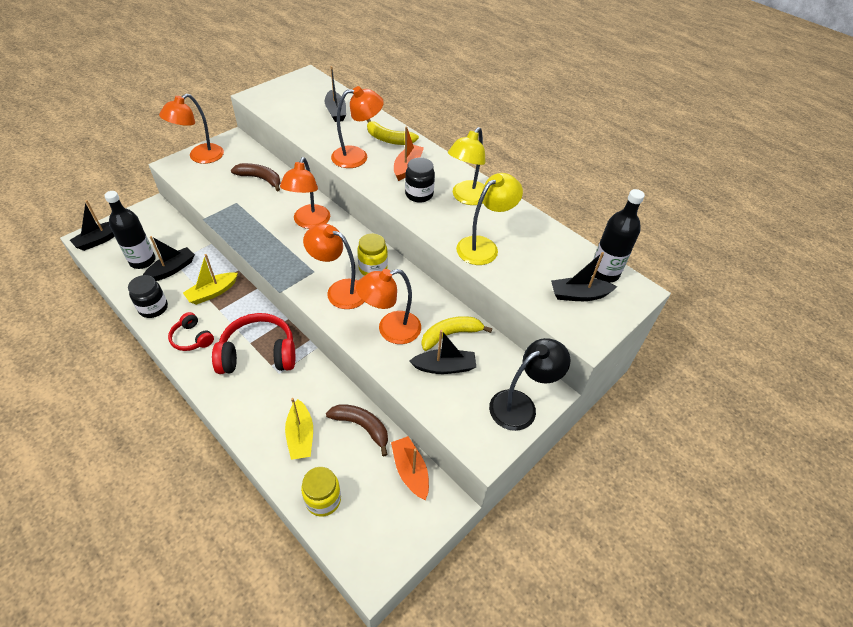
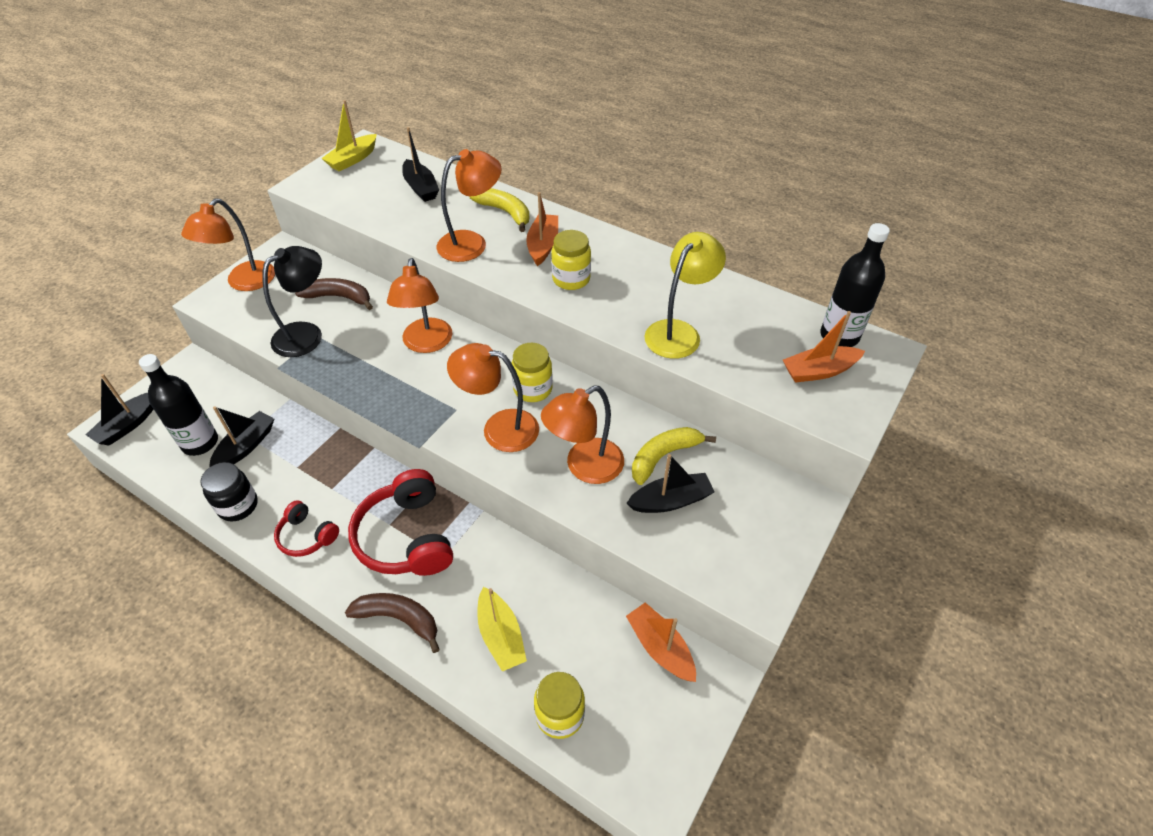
camera: 10 degrees left, 0 degrees up
yellow boat [183,254,238,305] -> yellow boat moved to [321,100,377,171]
red headphones [212,313,295,374] -> red headphones turned 90 degrees counterclockwise [348,469,453,576]
brown banana [326,404,388,456] -> brown banana moved to [345,593,440,653]
yellow banana [367,119,419,145] -> yellow banana turned 150 degrees counterclockwise [470,188,529,232]
black jar [405,158,435,203] -> yellow jar [551,230,591,290]
yellow lamp [448,127,486,205] -> none
black lamp [489,338,570,431] -> black lamp moved to [262,246,322,357]
black boat [551,252,617,301] -> orange boat [783,311,865,383]

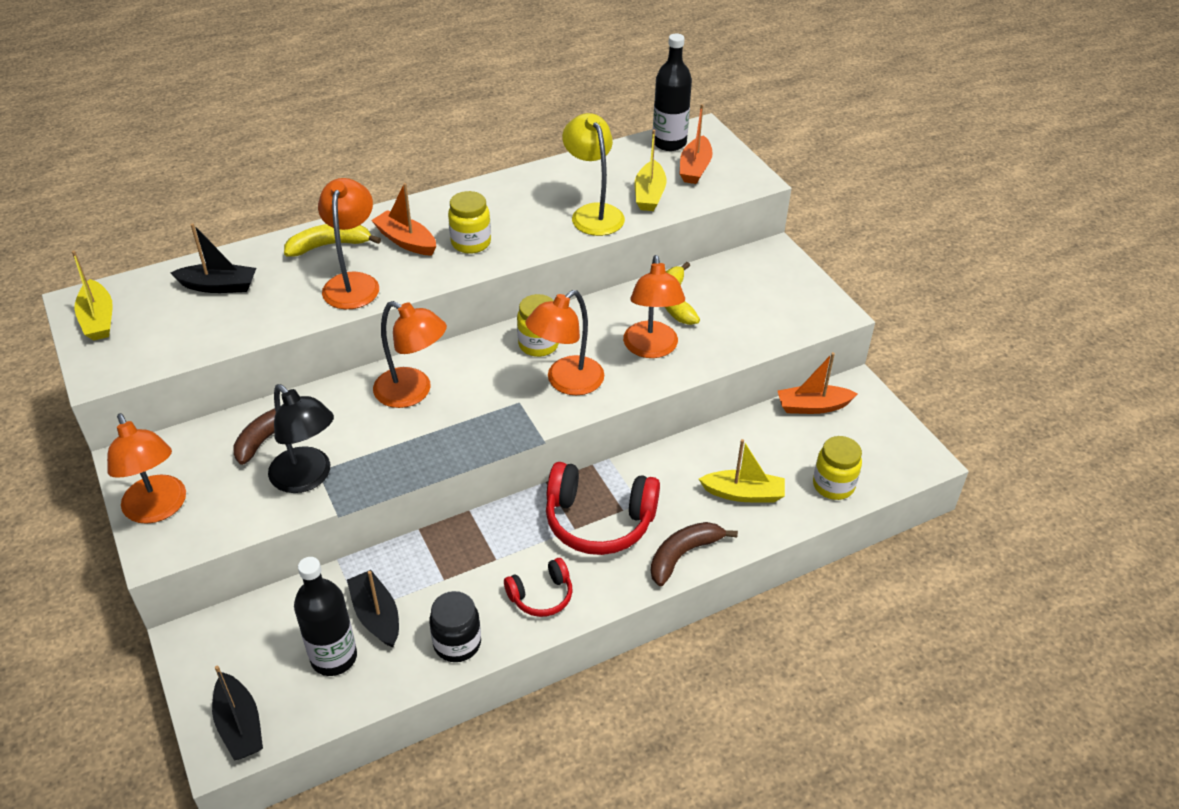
camera: 60 degrees left, 5 degrees down
black lamp [262,246,322,357] -> black lamp turned 150 degrees clockwise [268,384,334,493]
black boat [627,454,715,513] -> none
none -> yellow boat [634,129,667,211]

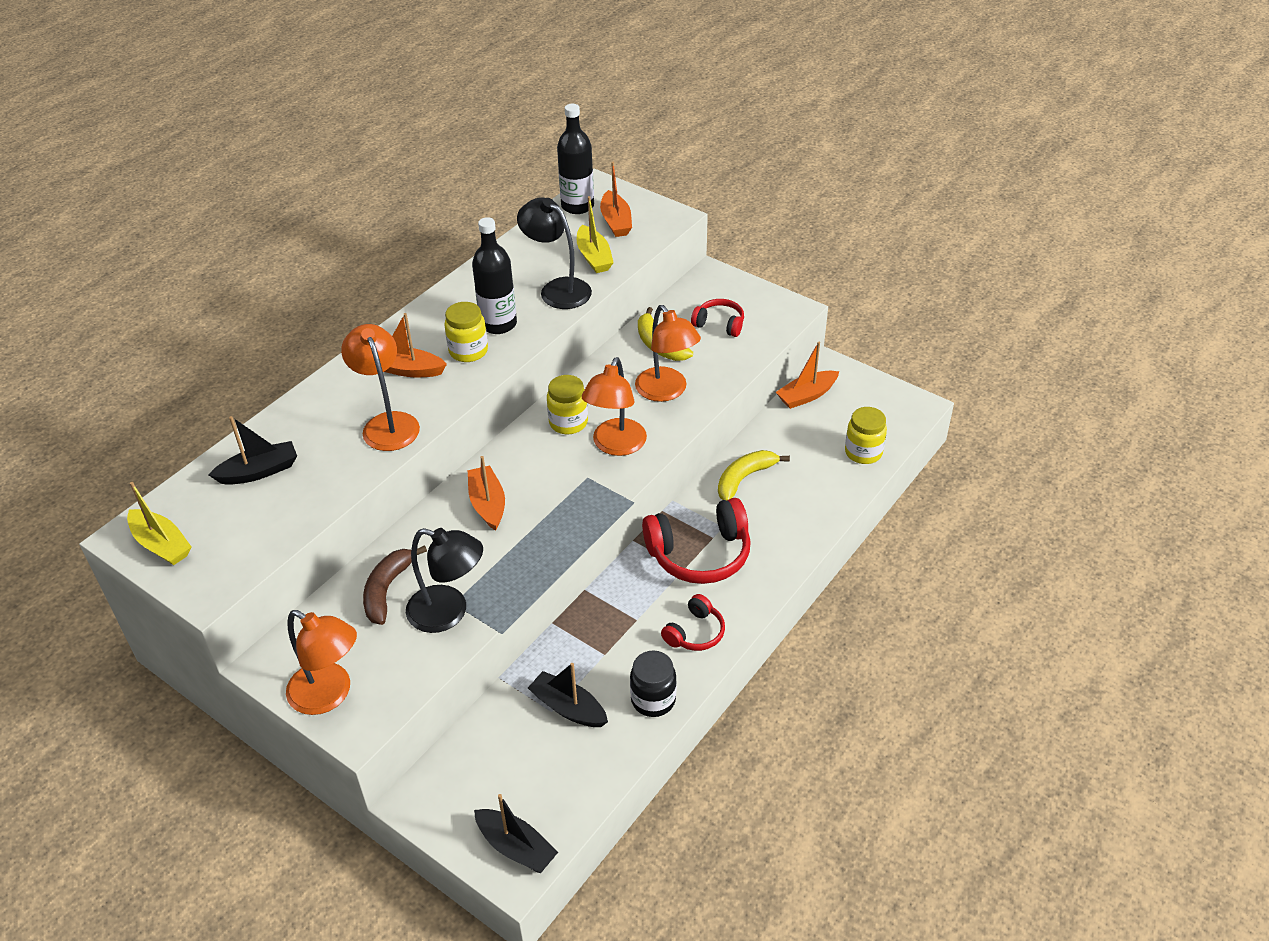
camera: 25 degrees left, 0 degrees up
yellow banana [284,224,381,257] -> yellow banana moved to [718,450,790,500]
black bottle [294,557,357,676] -> black bottle moved to [472,217,517,334]
orange lamp [373,301,447,408] -> orange boat [468,456,505,531]
yellow lamp [562,113,625,236] -> black lamp [517,197,592,309]
brown banana [651,522,738,586] -> none
yellow boat [699,439,785,502] -> none
none -> red headphones [691,299,744,337]

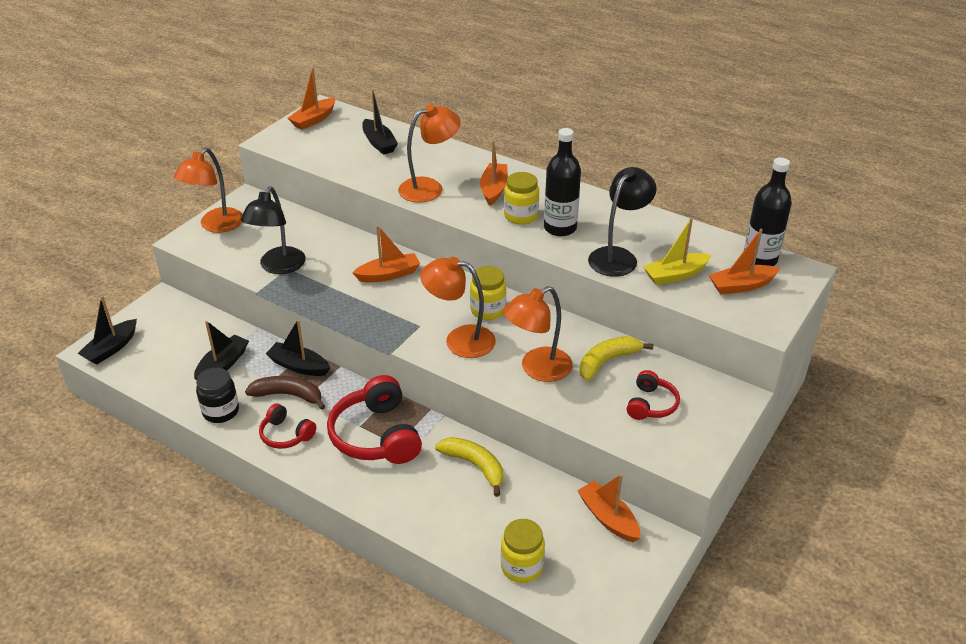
camera: 85 degrees right, 5 degrees down
yellow boat [127,482,192,565] -> orange boat [288,67,335,130]
brown banana [363,545,427,625] -> brown banana moved to [245,376,325,410]
none -> black boat [266,320,330,376]

